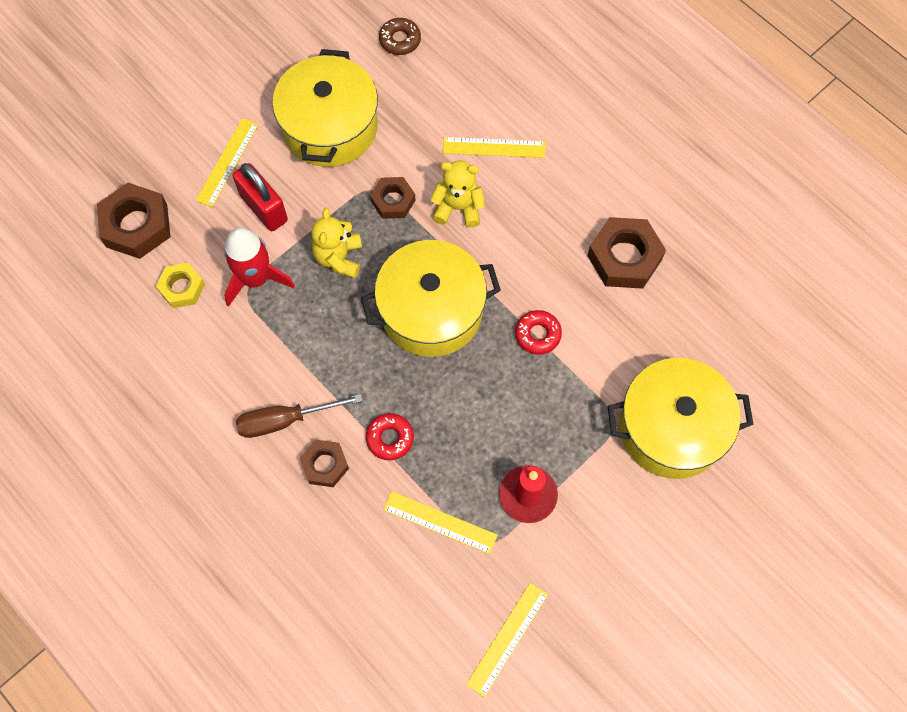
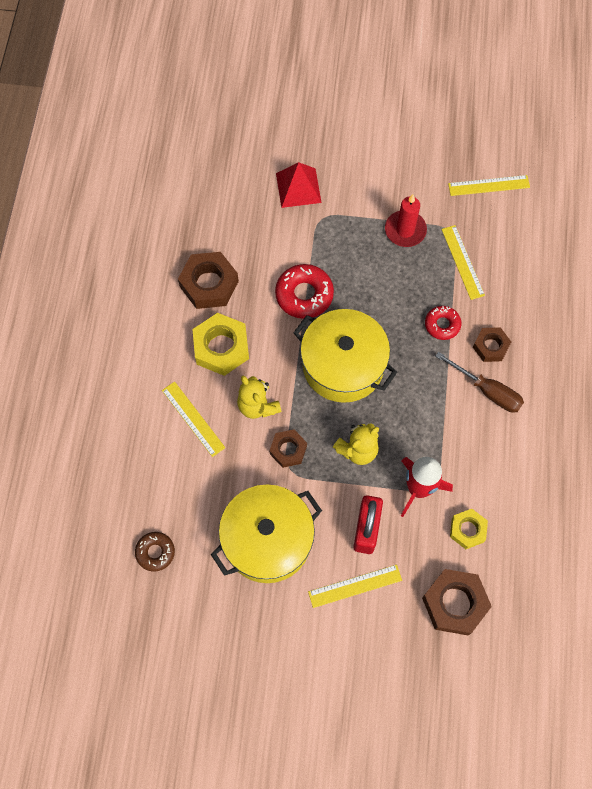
camera: 130 degrees left, 0 degrees up
red donut [515,310,562,355] -> red donut [275,264,334,319], size x1.62
yellow pot [608,358,754,479] -> red pyramid [276,162,321,208]
none -> yellow nut [192,313,249,376]

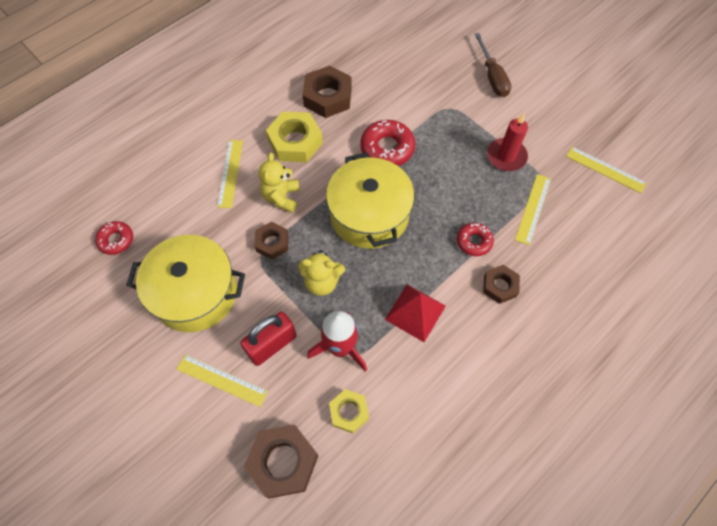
camera: 40 degrees right, 5 degrees down
brown donut [135,532,175,572] -> red donut [95,221,133,255]
red pyramid [276,162,321,208] -> red pyramid moved to [385,284,446,342]
brown screwdriver [435,352,524,413] -> brown screwdriver moved to [475,33,511,97]

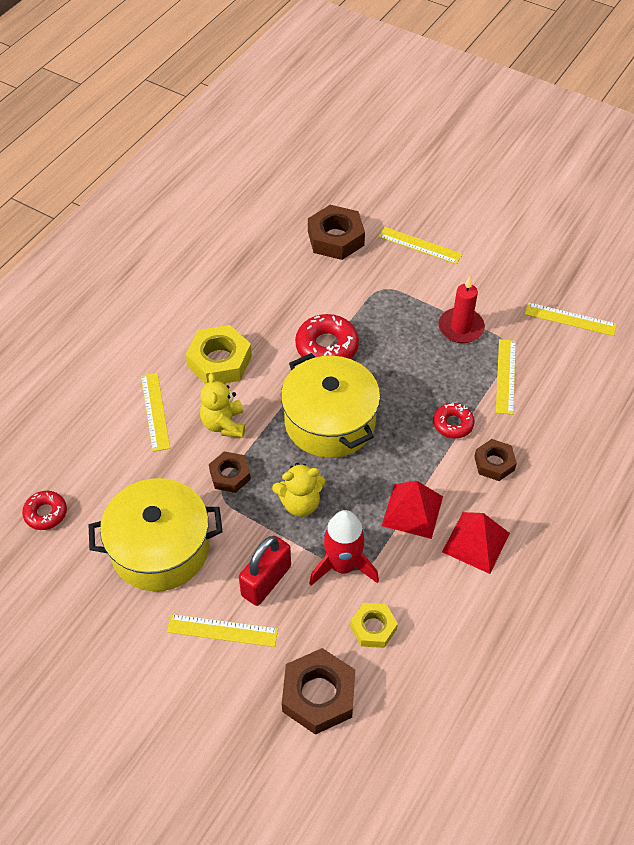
camera: 15 degrees left, 10 degrees down
brown nut [302,65,352,118] -> brown nut moved to [308,205,365,260]
brown screwdriver [475,33,511,97] -> yellow ruler [378,227,462,264]
none -> red pyramid [442,512,510,574]

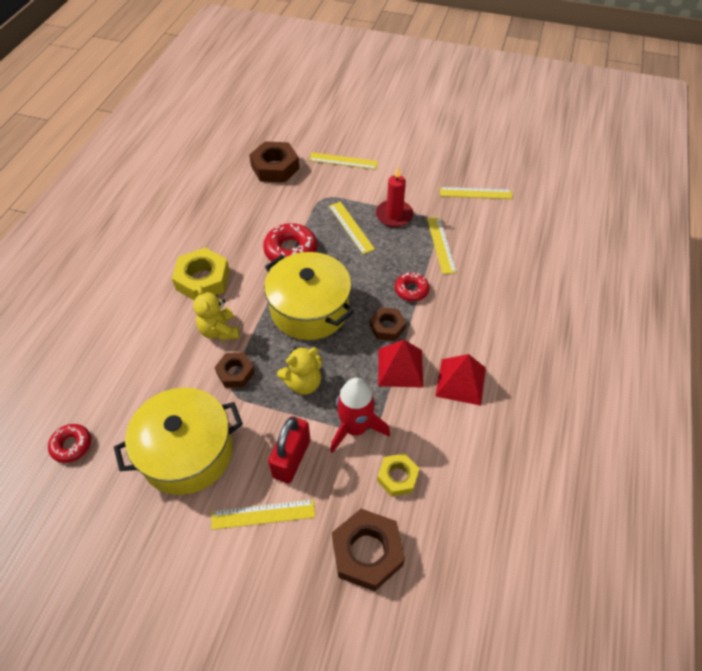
camera: 15 degrees left, 0 degrees up
yellow ruler [141,373,170,452] -> yellow ruler moved to [329,202,375,254]
brown nut [474,439,517,481] -> brown nut moved to [370,307,406,341]

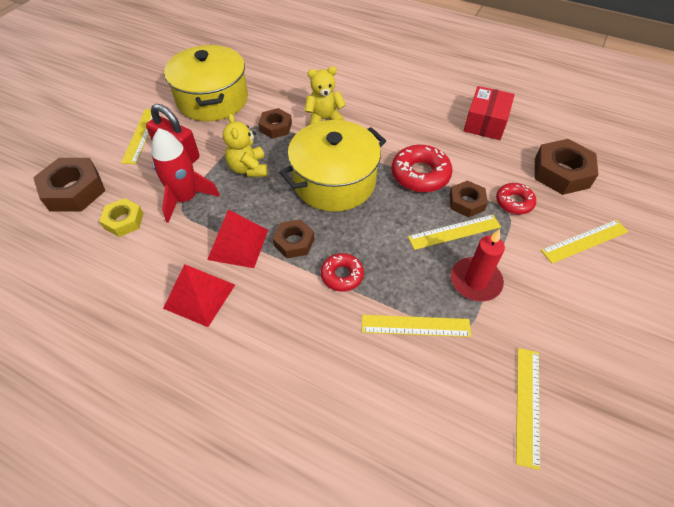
camera: 100 degrees right, 0 degrees up
red donut [48,424,91,463] -> red donut moved to [496,183,536,214]
yellow nut [172,248,230,300] -> none
yellow ruler [309,152,378,170] -> yellow ruler turned 45 degrees clockwise [541,220,629,264]
none -> brown nut [449,180,488,218]
none -> red box [464,86,515,140]

